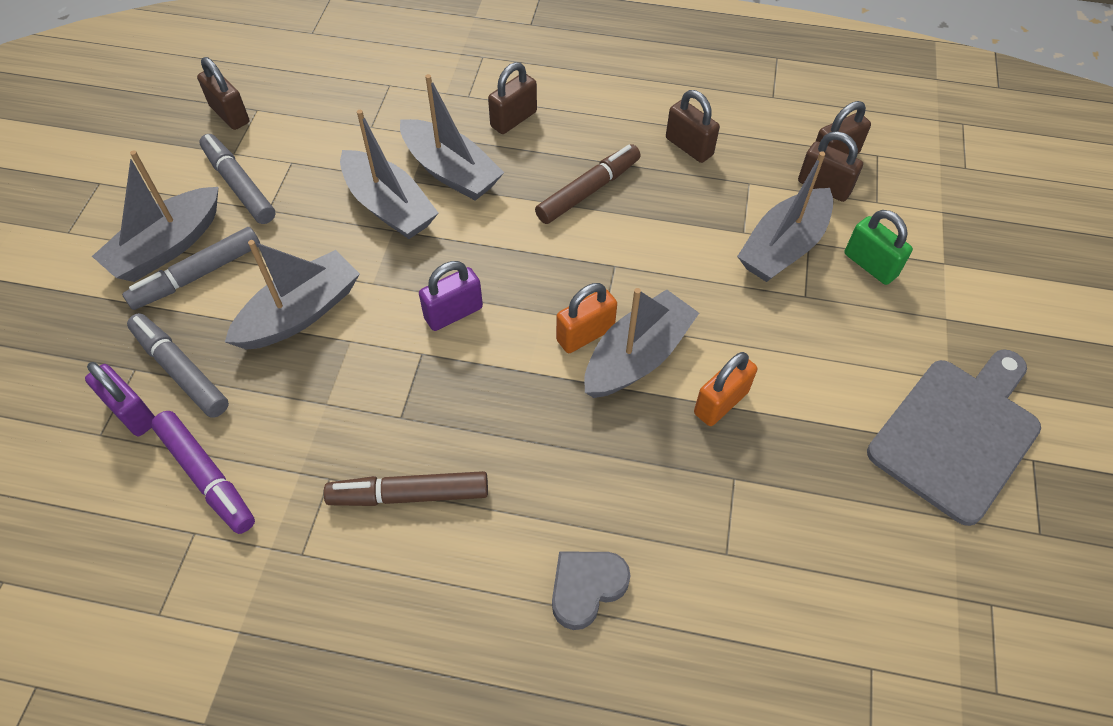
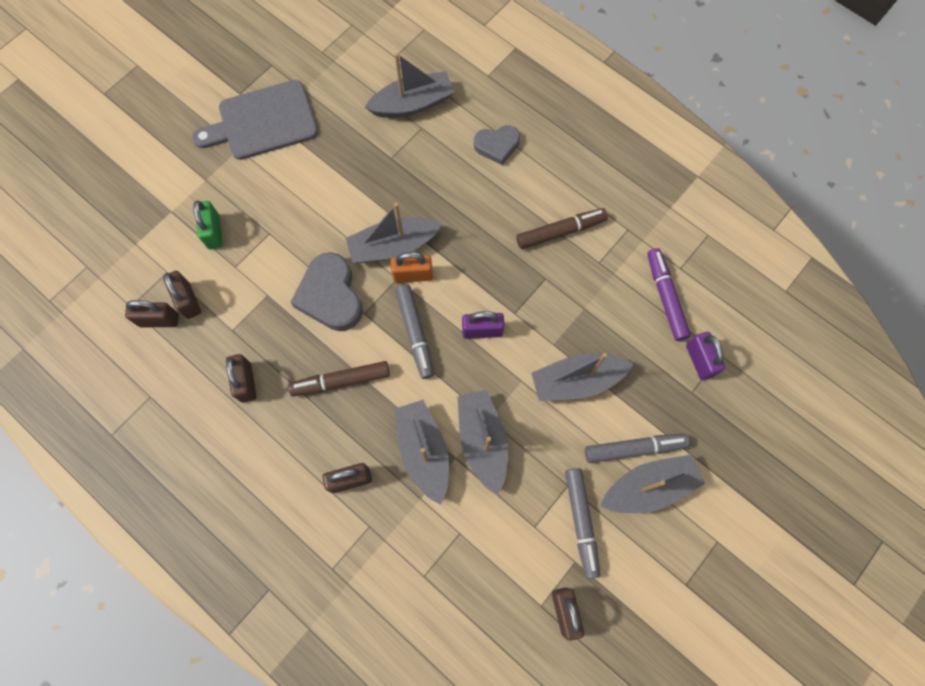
camera: 150 degrees left, 15 degrees up
grey marker [127,313,229,418] -> grey marker moved to [395,285,434,379]
brown marker [324,471,488,506] -> brown marker turned 45 degrees counterclockwise [516,208,608,249]
orange padlock [694,352,757,426] -> none
grey boat [737,151,833,282] -> grey boat moved to [365,53,454,118]
none -> grey heart [290,252,363,331]

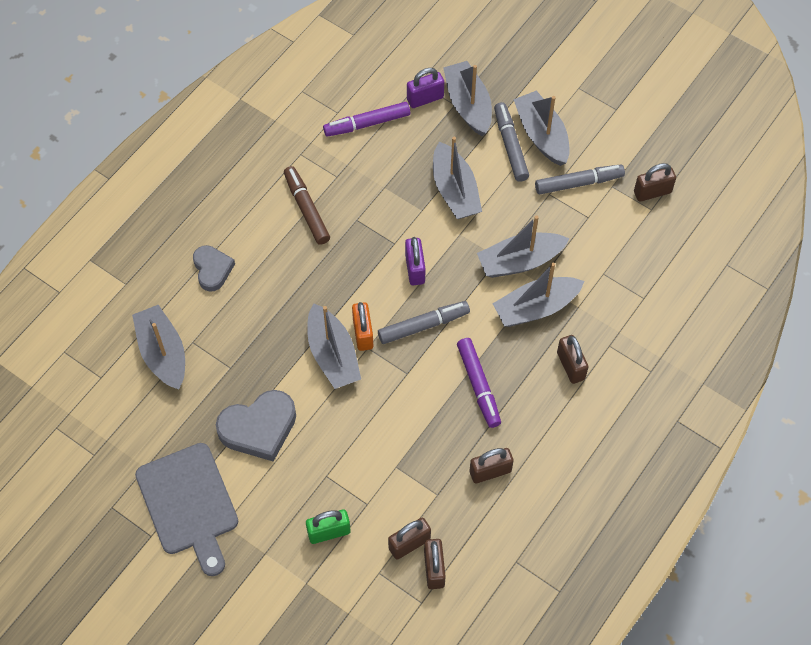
camera: 95 degrees left, 10 degrees down
brown marker [288,361,390,396] -> purple marker [457,338,501,428]
grey heart [290,252,363,331] -> grey heart moved to [216,390,296,462]
none -> grey boat [443,61,492,136]

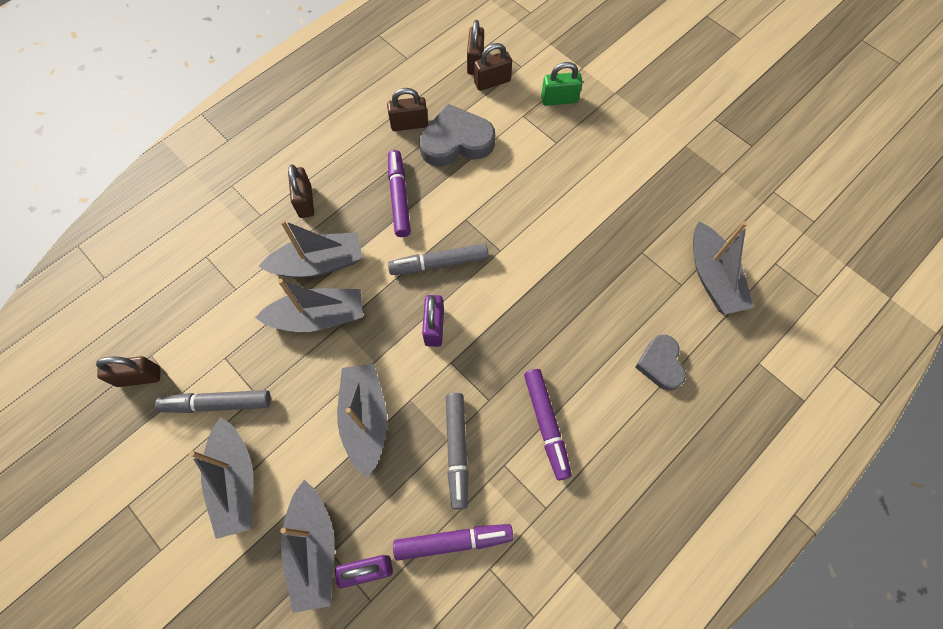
camera: 170 degrees left, 5 degrees up
grey cutting board [135,443,238,576] -> none
grey heart [216,390,296,462] -> grey heart moved to [419,104,495,167]
brown marker [284,166,330,245] -> purple marker [524,369,572,481]
grey boat [307,303,361,389] -> none
orange padlock [352,302,373,351] -> none
grey marker [494,102,529,182] -> grey marker moved to [446,393,469,509]

